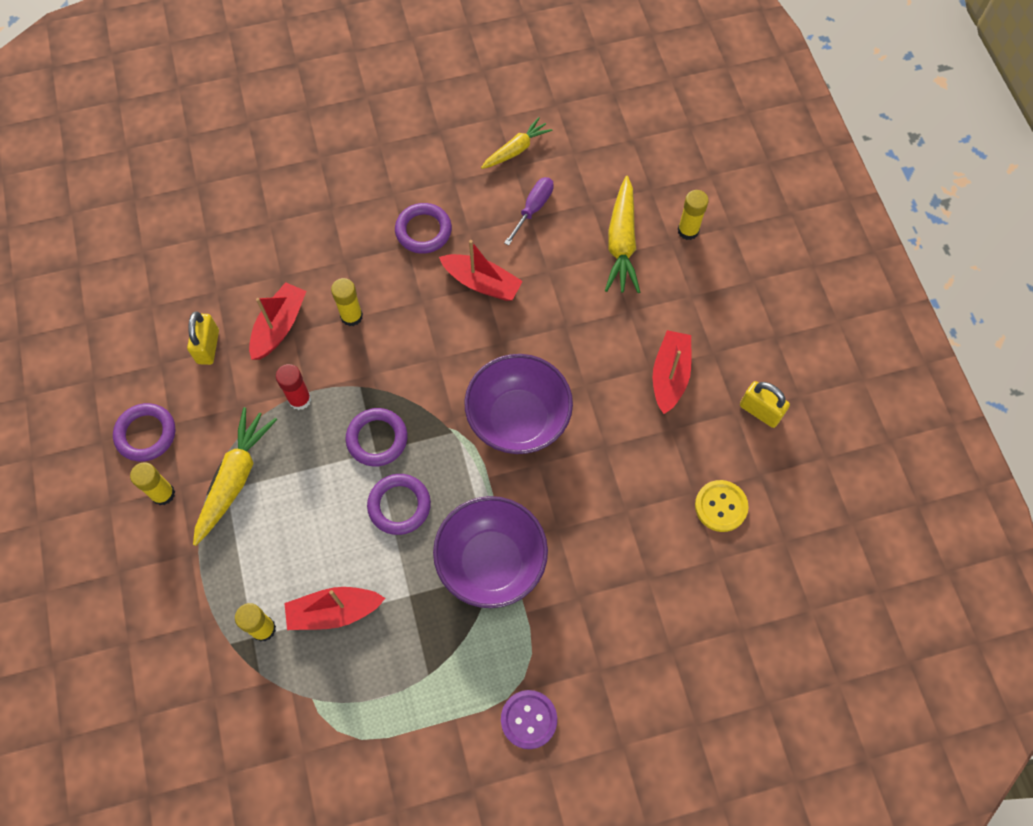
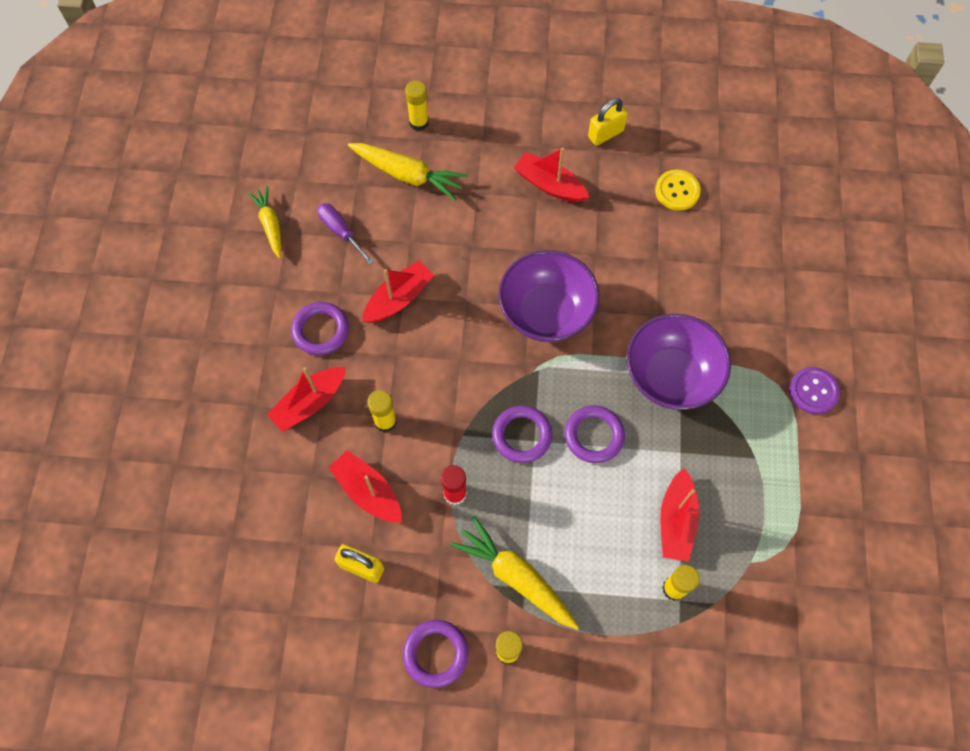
camera: 70 degrees left, 0 degrees up
none -> red boat [267,367,346,432]

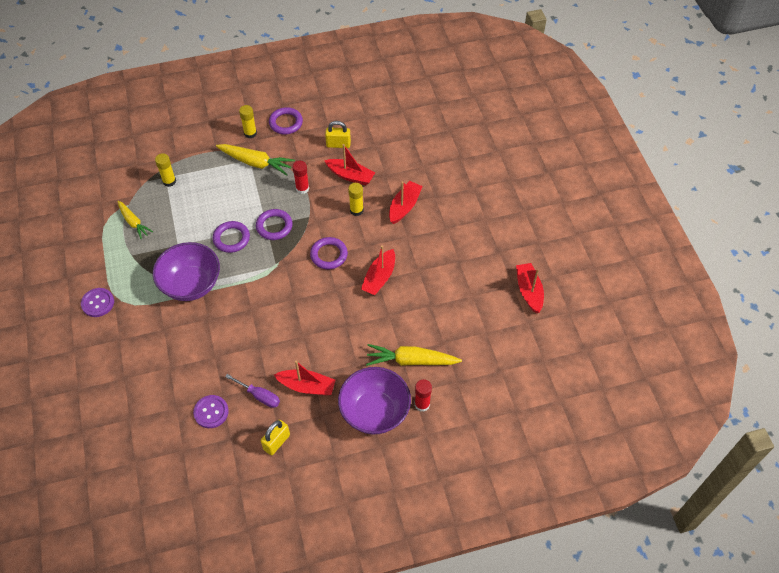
camera: 160 degrees right, 10 degrees down
yellow carrot [248,186,281,258] -> yellow carrot moved to [117,201,153,239]
purple ring [291,302,349,355] -> purple ring moved to [310,237,348,269]
purple screwdriver [317,203,374,264] -> purple screwdriver moved to [225,374,280,408]
yellow glue stick [405,80,429,131] -> red glue stick [415,379,432,412]
purple bowl [498,250,600,342] -> purple bowl moved to [338,367,411,434]
yellow button [655,170,701,211] -> purple button [193,395,229,428]
red boat [660,468,699,562] -> red boat moved to [516,263,544,313]

